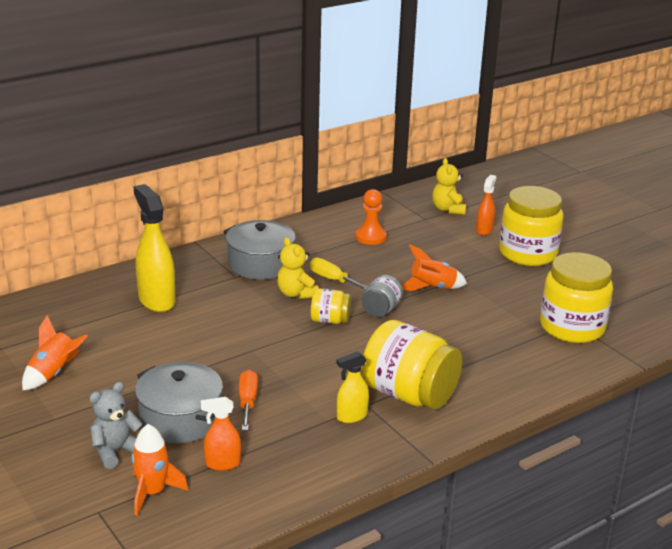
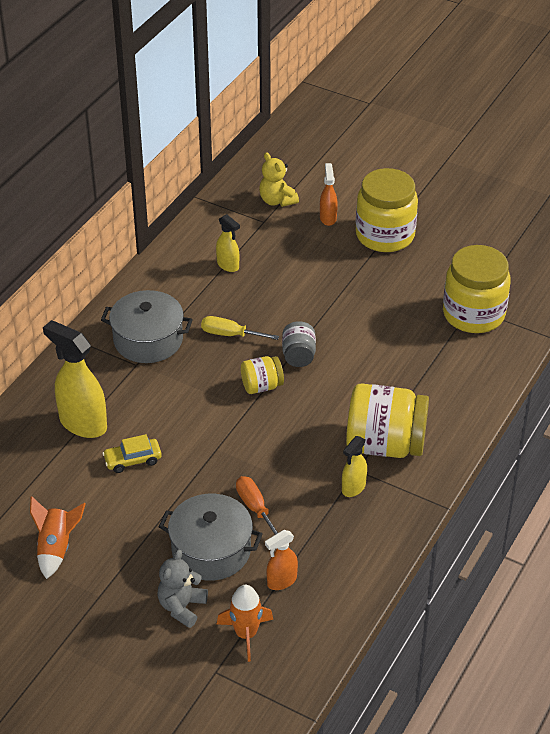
camera: 25 degrees left, 15 degrees up
yellow teddy bear [277,237,318,299] -> none
orange pawn [355,189,387,245] -> yellow spray bottle [216,214,240,272]
orange rocket [402,245,467,291] -> none
none -> yellow car [102,434,162,473]

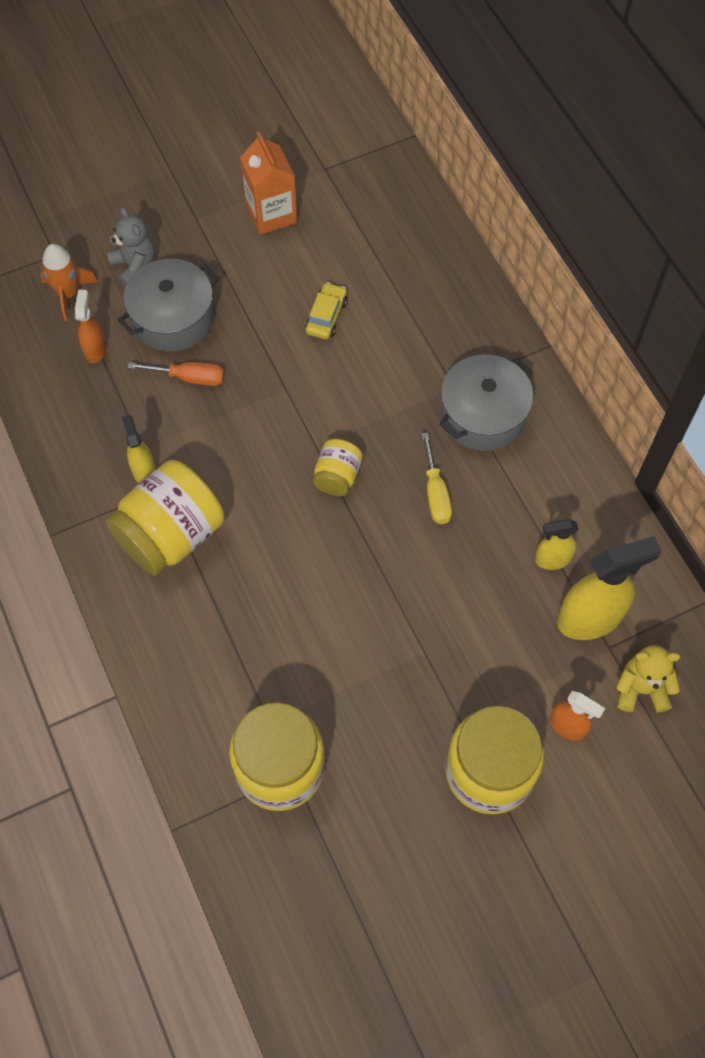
camera: 125 degrees right, 20 degrees up
orange rocket [30,496,86,579] -> orange carton [240,132,297,235]
yellow spray bottle [43,320,107,438] -> yellow spray bottle moved to [557,536,662,640]
yellow screwdriver [201,316,279,340] -> yellow screwdriver turned 120 degrees clockwise [422,432,452,524]
grey jar [282,321,316,367] -> none

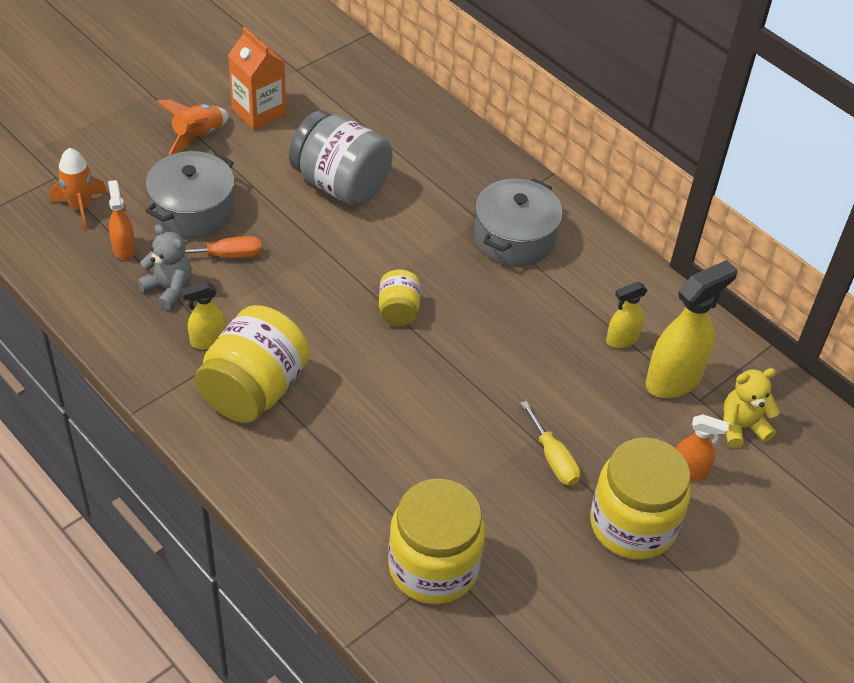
camera: 20 degrees left, 15 degrees down
grey teddy bear [107,207,155,286] -> grey teddy bear moved to [138,224,192,310]
yellow spray bottle [122,415,156,483] -> yellow spray bottle turned 75 degrees counterclockwise [181,282,226,349]
yellow car [305,282,347,339] -> grey jar [289,110,393,206]
yellow screwdriver [422,432,452,524] -> yellow screwdriver moved to [520,401,580,486]
none -> orange rocket [157,100,229,155]

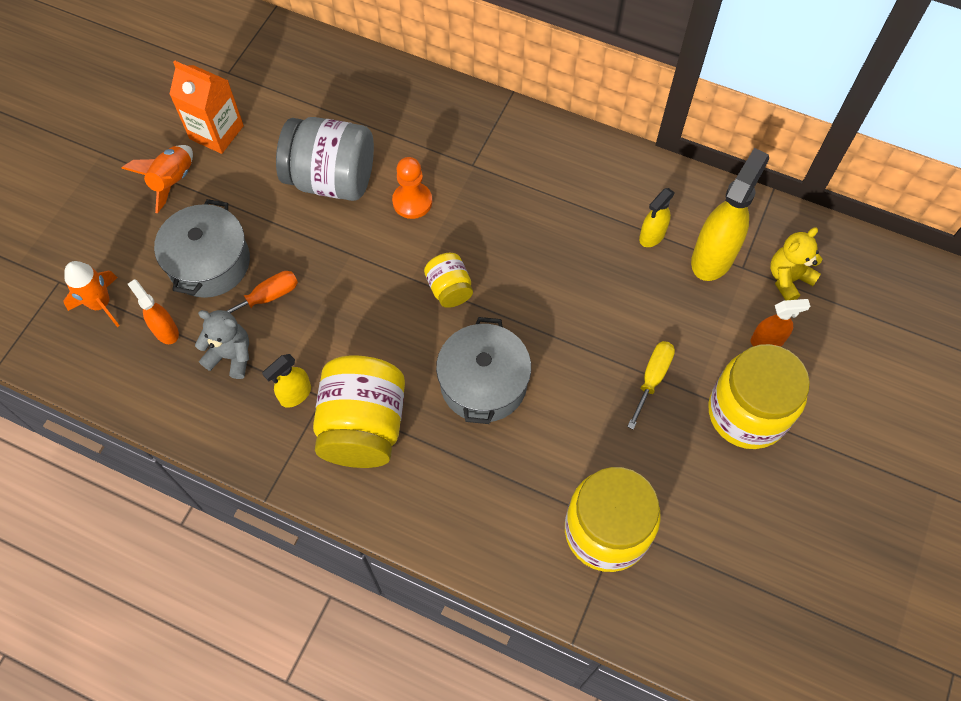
camera: 20 degrees left, 15 degrees up
grey pot [475,179,563,266] -> grey pot moved to [436,317,531,424]
yellow screwdriver [520,401,580,486] -> yellow screwdriver turned 105 degrees counterclockwise [627,341,675,430]
none -> orange pawn [392,157,432,219]

